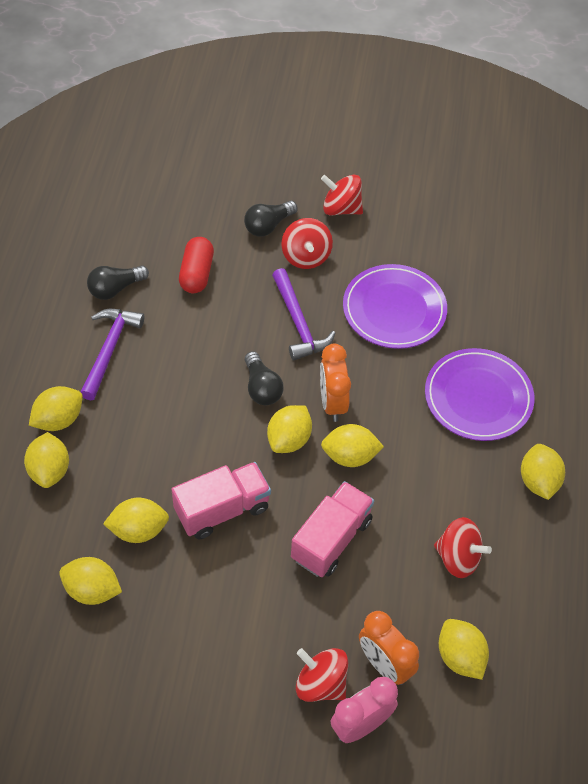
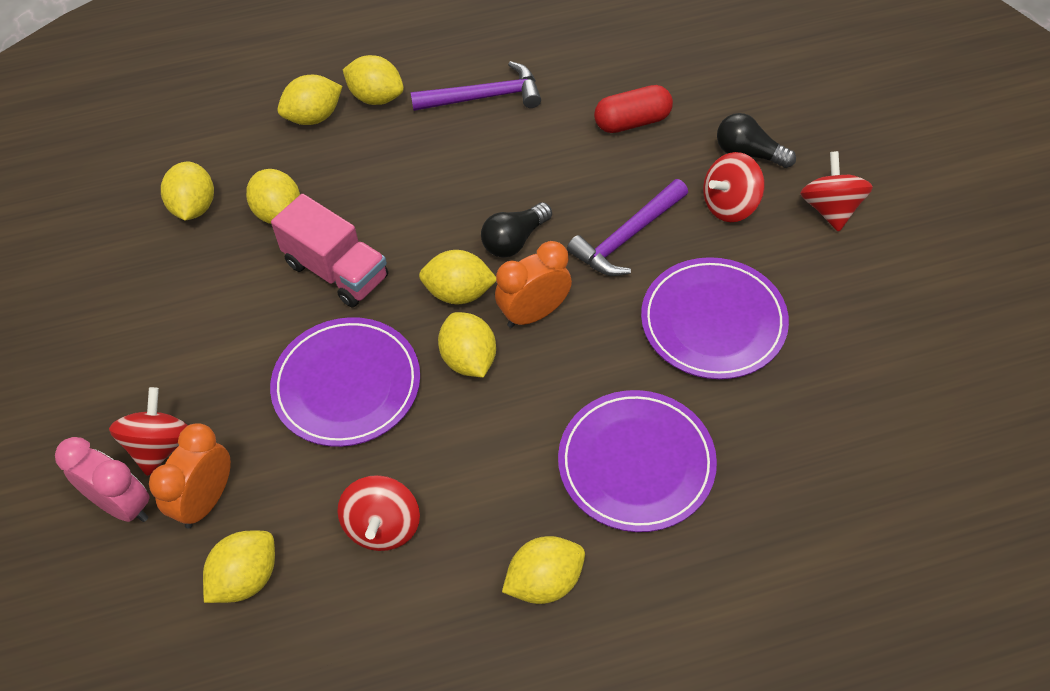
camera: 70 degrees right, 0 degrees up
black light bulb [87,265,149,300] -> none
pink truck [291,481,374,577] -> purple plate [270,317,420,447]

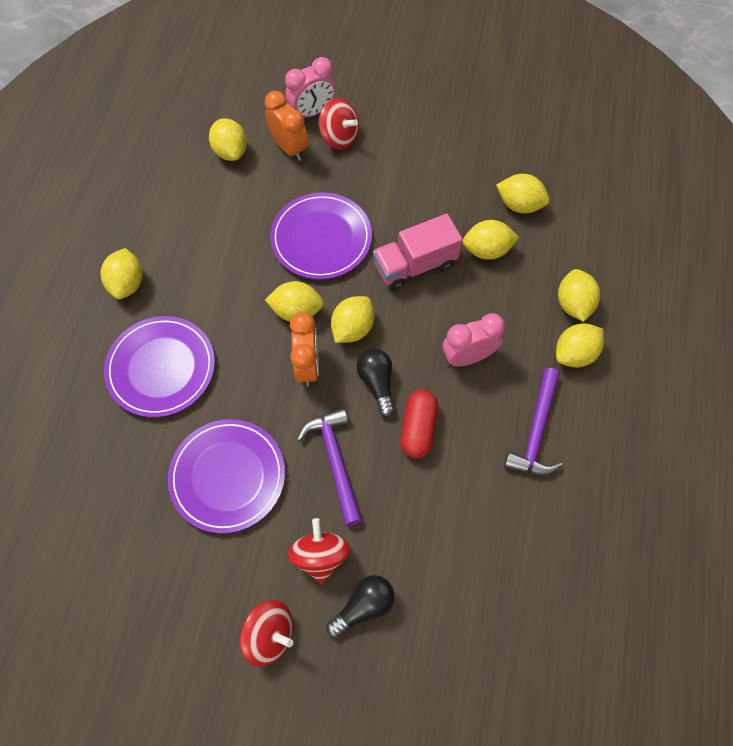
camera: 115 degrees right, 10 degrees up
red spinning top [337,475,420,551] -> none
red capsule [594,85,673,133] -> red capsule moved to [400,389,438,459]
none -> pink clock [443,313,505,366]

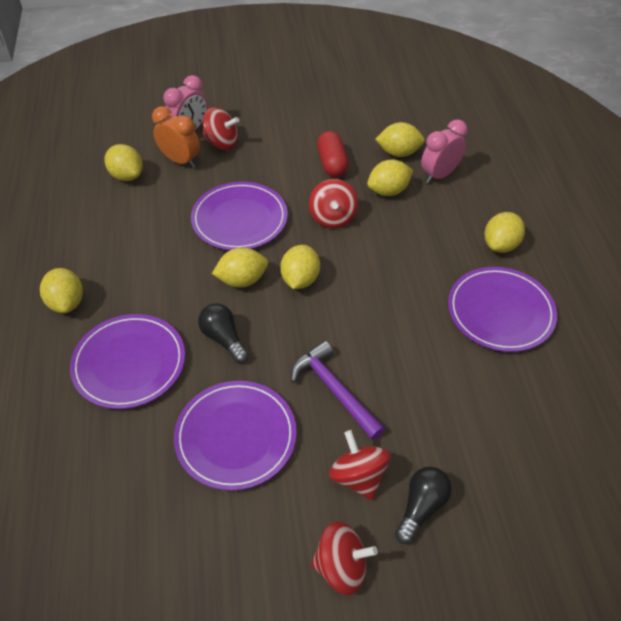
camera: 20 degrees left, 15 degrees down
orange clock [290,312,319,387] -> none
black light bulb [356,349,395,417] -> black light bulb moved to [198,303,249,363]
pink truck [373,214,463,291] -> red spinning top [309,179,358,228]
red capsule [400,389,438,459] -> red capsule moved to [317,131,349,177]
pink clock [443,313,505,366] -> pink clock moved to [421,119,468,183]
purple hammer [504,368,563,476] -> purple plate [448,267,557,352]
yellow lemon [558,269,600,322] -> none

